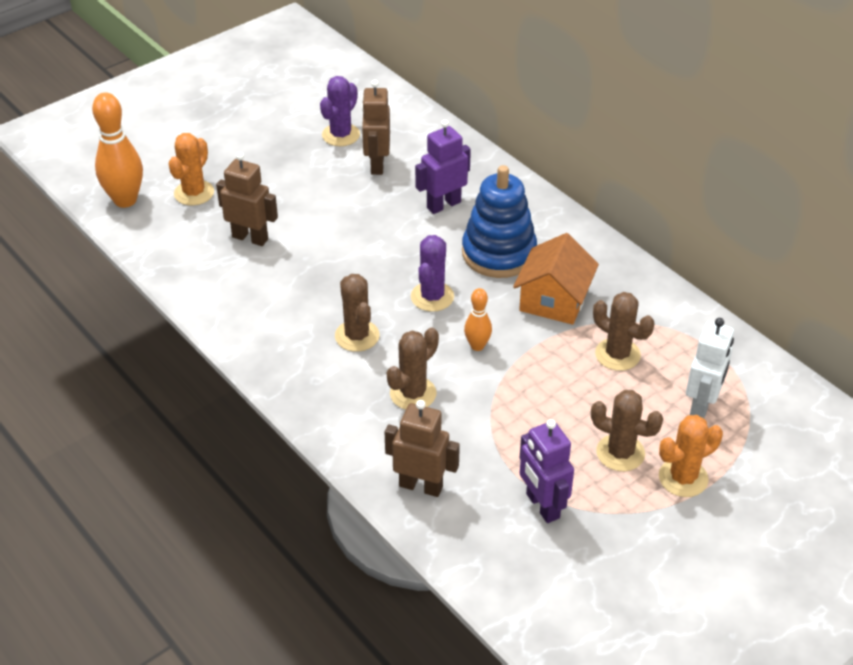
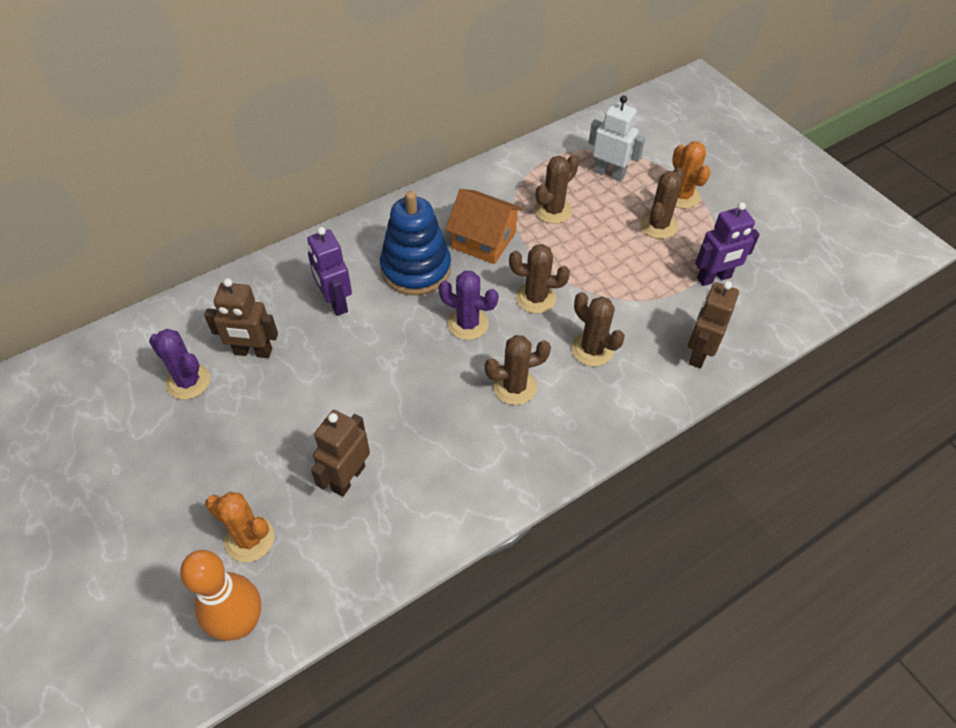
camera: 85 degrees left, 10 degrees up
orange bowling pin [464,288,492,351] -> brown cactus [509,244,570,313]

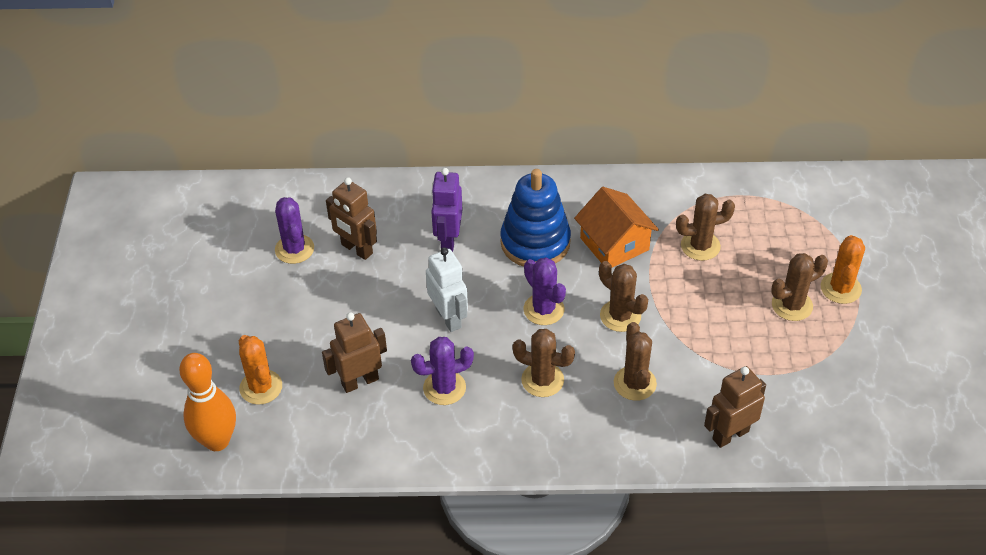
camera: 35 degrees right, 5 degrees down
white robot [588,95,645,182] -> white robot moved to [426,247,468,332]
purple robot [695,202,760,286] -> none
none -> purple cactus [411,337,474,405]

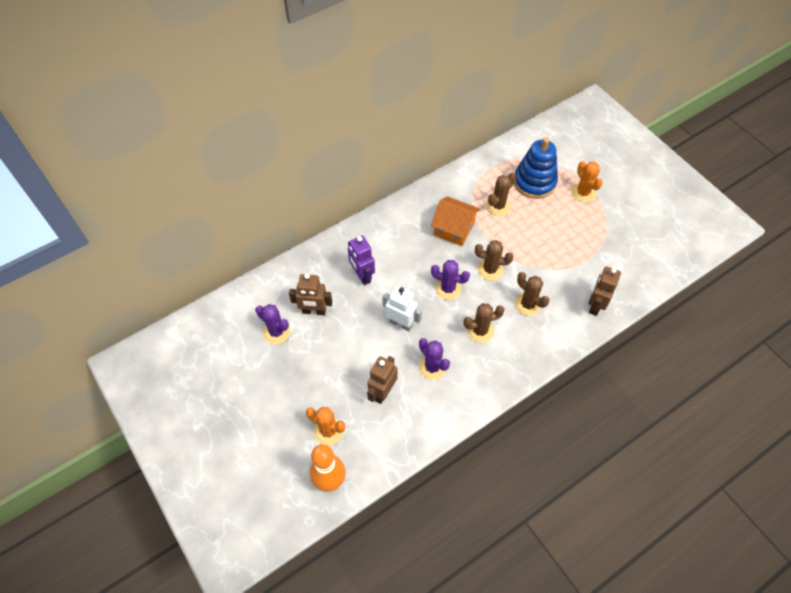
camera: 35 degrees left, 10 degrees up
purple cactus [411,337,474,405] -> purple cactus turned 75 degrees counterclockwise [419,338,450,380]
blue stacking toy [500,169,571,267] -> blue stacking toy moved to [514,137,558,199]
brown cactus [771,253,828,321] -> none

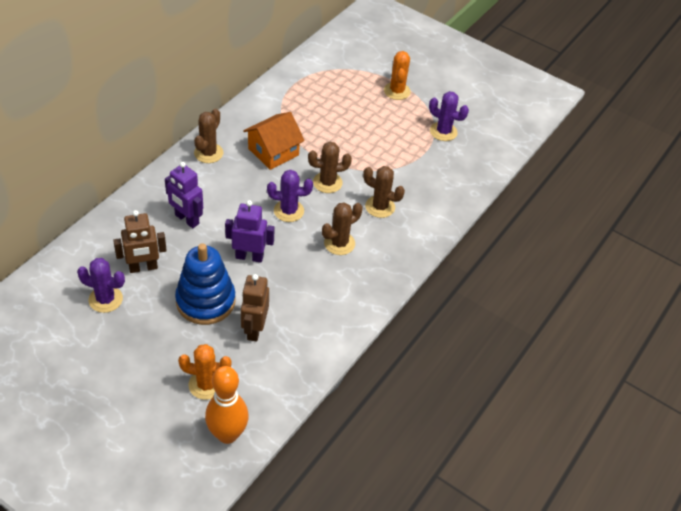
camera: 25 degrees left, 10 degrees down
white robot [382,286,422,332] -> purple robot [225,200,275,263]
purple cactus [419,338,450,380] -> purple cactus moved to [429,91,469,141]
orange house [431,196,480,246] -> orange house turned 45 degrees counterclockwise [243,112,305,170]
brown cactus [486,173,516,216] -> brown cactus moved to [194,109,223,163]
blue stacking toy [514,137,558,199] -> blue stacking toy moved to [175,243,235,325]
orange cactus [571,161,603,202] -> orange cactus turned 45 degrees clockwise [384,51,411,100]
brown robot [589,266,621,316] -> none

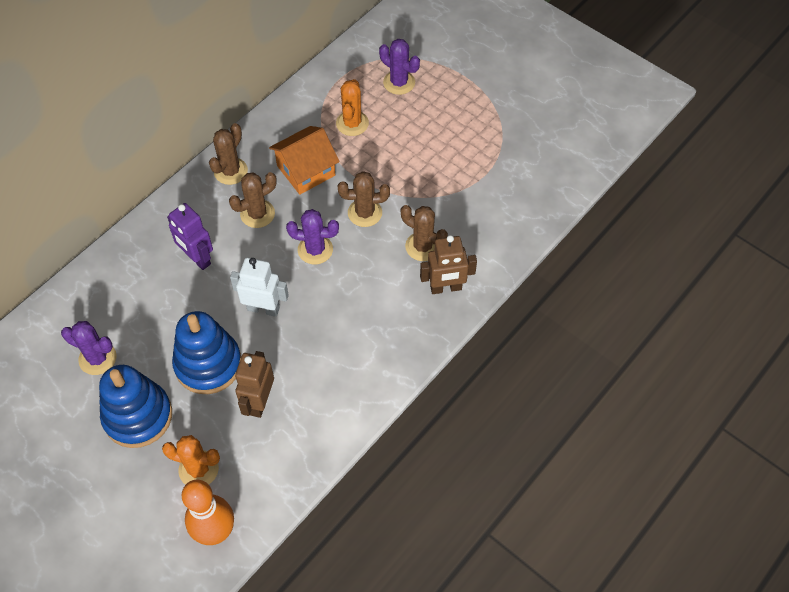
camera: 10 degrees right, 10 degrees up
brown robot [113,210,167,273] -> brown robot moved to [420,235,477,294]
purple robot [225,200,275,263] -> white robot [230,258,289,317]
brown cactus [322,202,362,255] -> brown cactus moved to [229,172,277,228]
orange cactus [384,51,411,100] -> orange cactus moved to [336,79,369,136]
purple cactus [429,91,469,141] -> purple cactus moved to [379,39,420,95]
none -> blue stacking toy [99,365,172,448]

